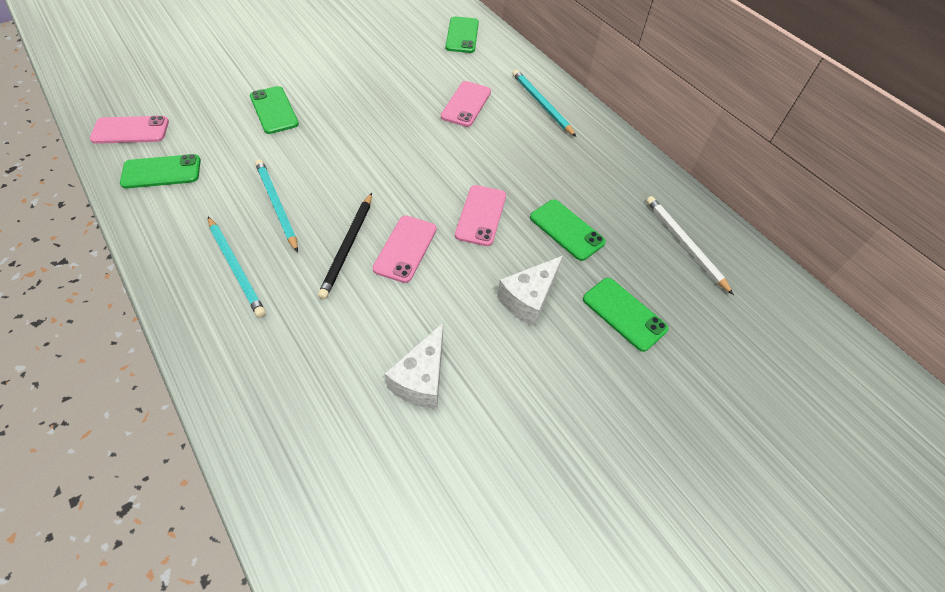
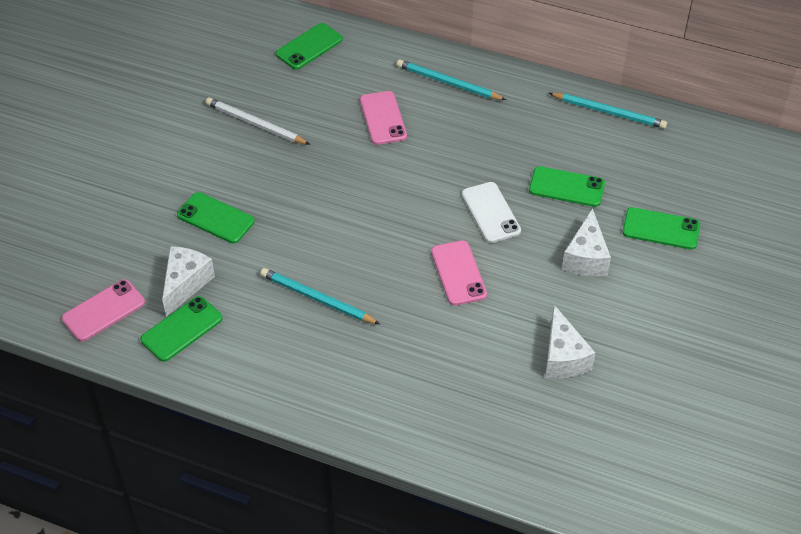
camera: 30 degrees left, 5 degrees down
turquoise pencil [208,217,266,318] -> turquoise pencil moved to [549,93,667,129]
black pencil [318,193,372,299] -> none
green phone [445,16,479,53] -> green phone turned 75 degrees clockwise [276,23,343,70]
pink phone [455,185,506,246] -> white phone [462,182,521,243]
white pencil [646,196,734,295] -> white pencil moved to [206,97,310,145]
none -> white cheese [162,246,215,317]

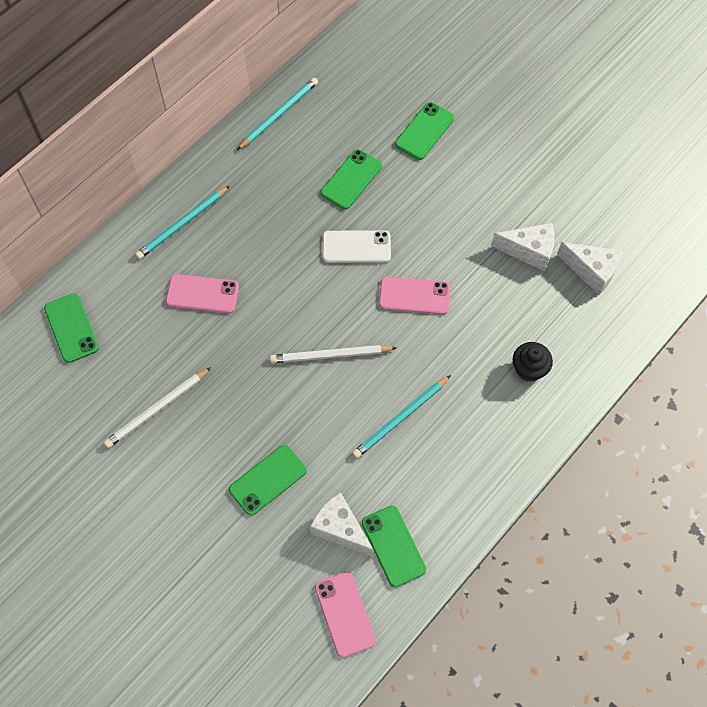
camera: 70 degrees left, 15 degrees up
white cheese [562,208,611,276] -> white cheese moved to [557,242,622,295]
none -> white pencil [270,345,396,363]
none -> black cupcake [513,342,553,382]

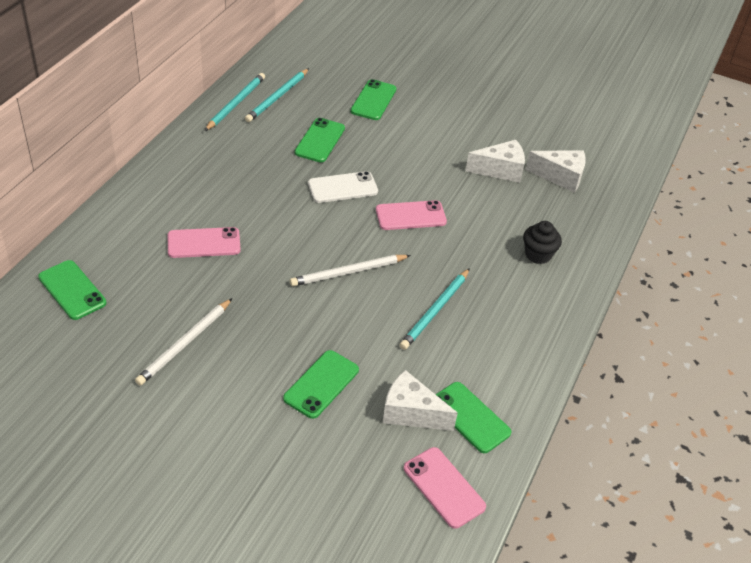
camera: 20 degrees left, 20 degrees down
turquoise pencil [135,186,230,259] -> turquoise pencil moved to [245,68,309,122]

